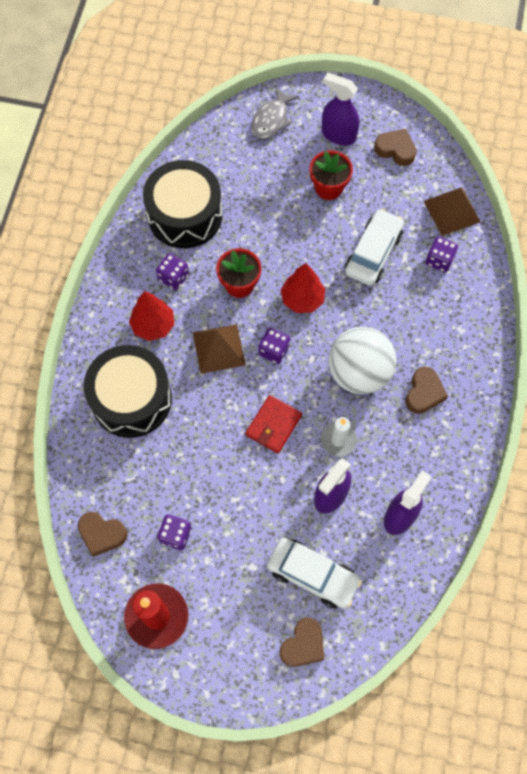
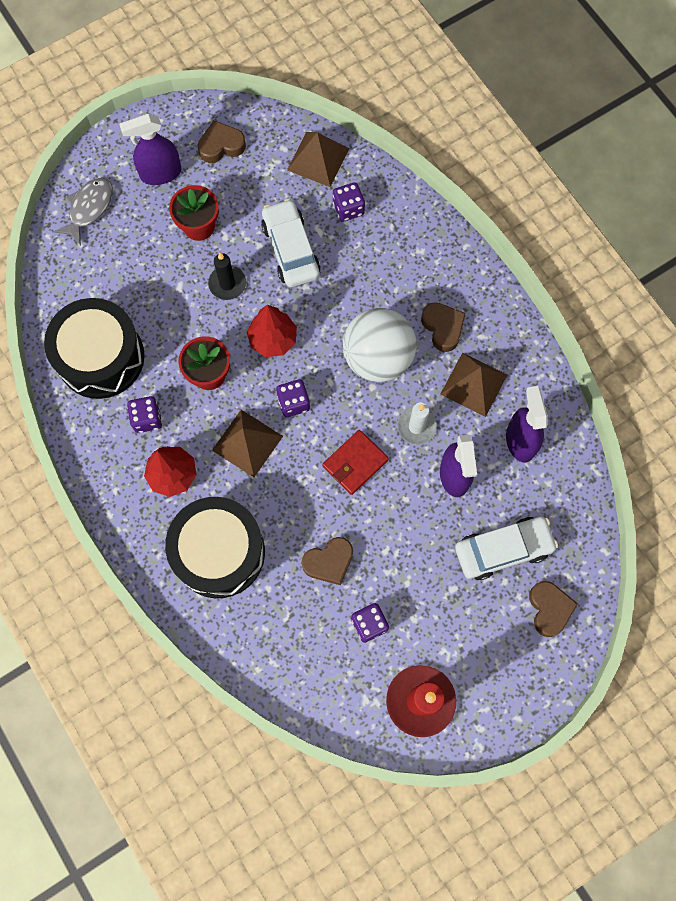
camera: 45 degrees left, 5 degrees up
brown heart [78,512,128,557] -> brown heart moved to [302,537,353,585]
red wallet [246,395,302,453] -> red wallet turned 60 degrees clockwise [322,430,389,495]
grey fish [251,86,299,139] -> grey fish turned 135 degrees counterclockwise [54,177,113,246]
none -> black candle [208,253,246,300]
none -> brown pyramid [440,353,507,417]

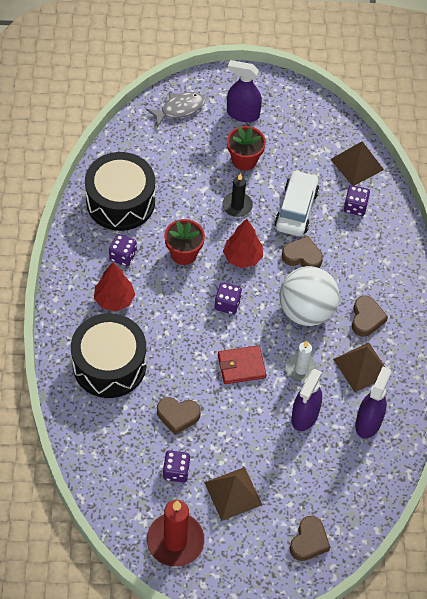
camera: 30 degrees right, 15 degrees down
brown heart [198,120,246,163] -> brown heart moved to [282,236,323,268]
brown pyramid [212,410,283,477] -> brown pyramid moved to [204,467,262,521]
white car [455,517,558,580] -> none

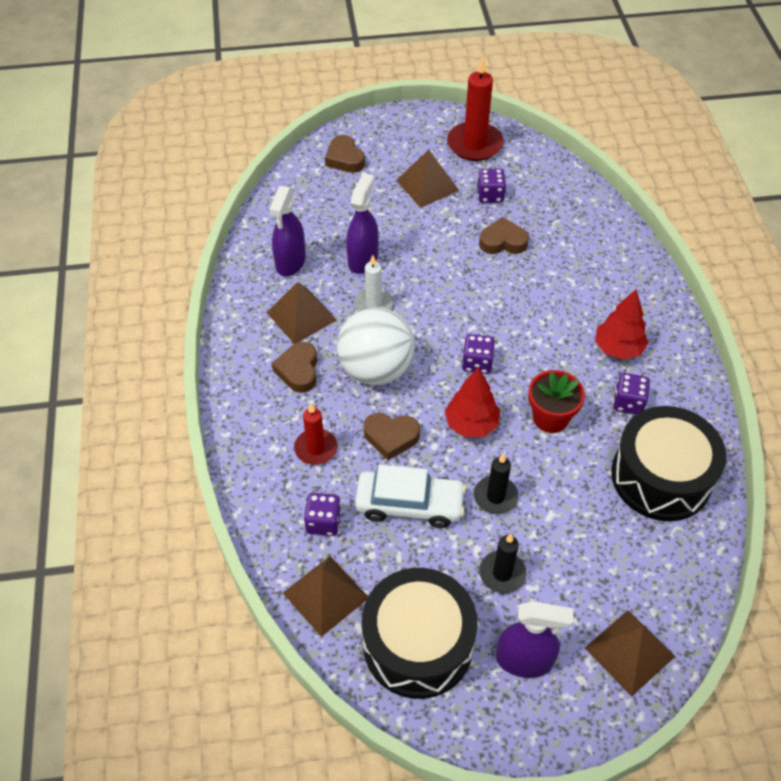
camera: 175 degrees right, 5 degrees down
black drum [71,313,146,398] -> black drum moved to [362,568,478,699]
grey fish [146,92,205,127] -> brown pyramid [585,610,676,697]
red wallet [218,345,266,384] -> none
red flower pot [227,126,266,171] -> black candle [479,534,526,593]
white car [275,170,319,236] -> white car turned 90 degrees counterclockwise [355,465,466,528]
brown heart [290,516,330,561] -> brown heart turned 45 degrees counterclockwise [325,135,365,173]
none -> red candle [294,404,337,465]

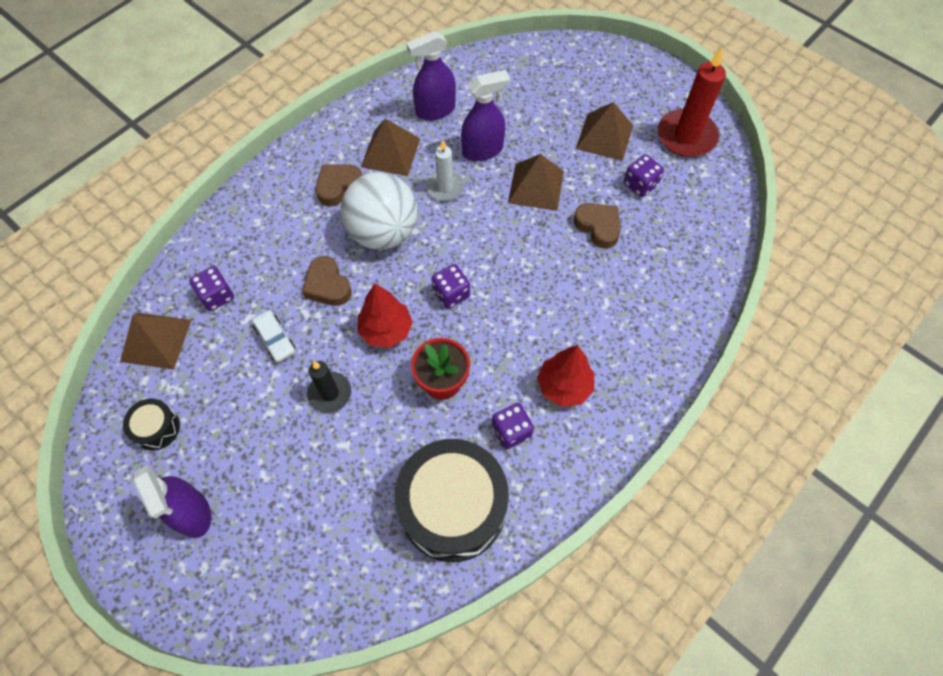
camera: 50 degrees right, 10 degrees up
red candle [294,404,337,465] -> none
brown heart [325,135,365,173] -> none
white car [355,465,466,528] -> white car [252,310,296,362], size x0.55
black drum [362,568,478,699] -> black drum [123,399,180,451], size x0.45
black candle [479,534,526,593] -> none
brown pyramid [585,610,676,697] -> brown pyramid moved to [508,154,564,211]

